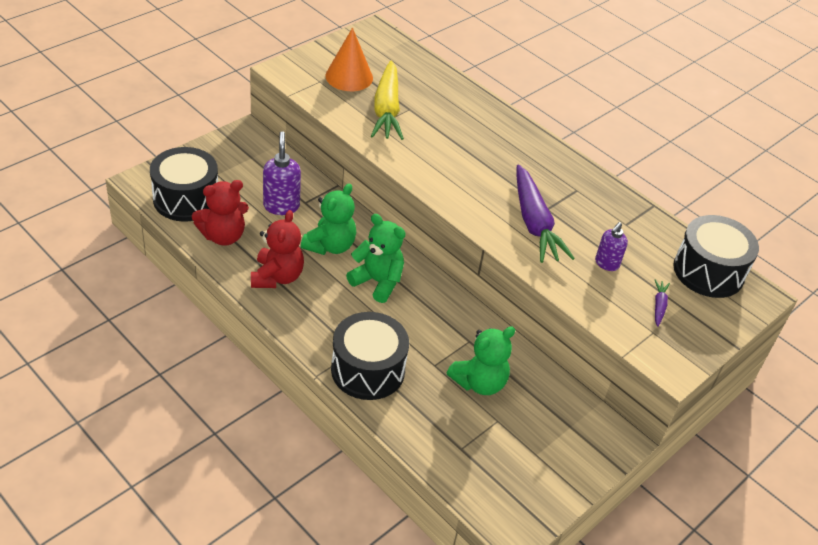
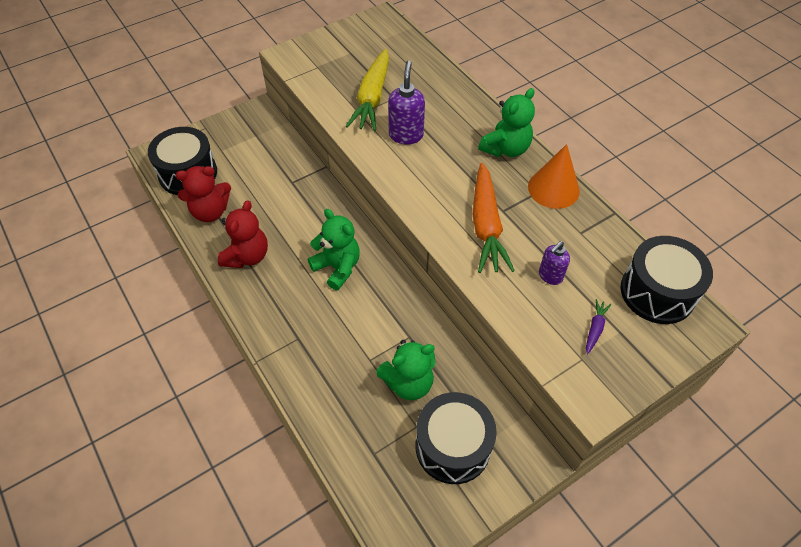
camera: 15 degrees right, 10 degrees up
purple soap dispenser [263,131,301,215] -> purple soap dispenser moved to [388,61,425,144]
green teddy bear [301,183,356,255] -> green teddy bear moved to [478,88,535,157]
orange cone [325,28,373,91] -> orange cone moved to [528,144,580,209]
black drum [331,312,409,400] -> black drum moved to [415,392,497,484]
purple carrot [516,164,575,263] -> orange carrot [472,163,515,273]

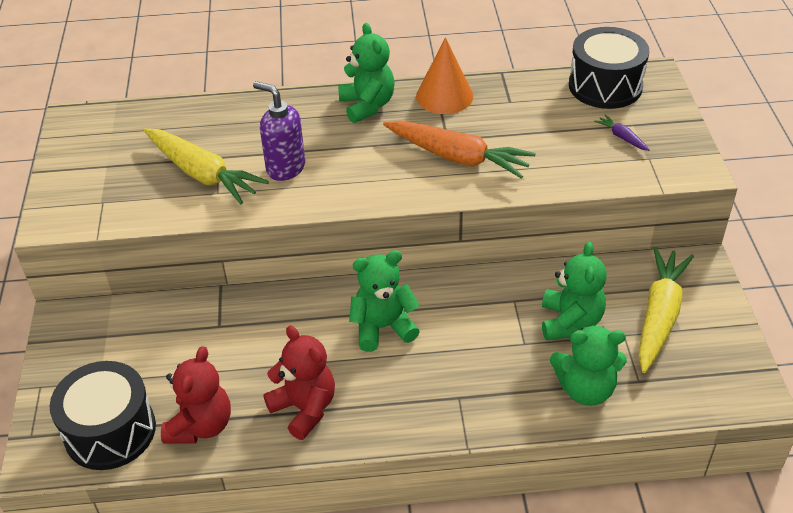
camera: 60 degrees left, 10 degrees down
black drum [415,392,497,484] -> yellow carrot [638,247,694,373]
purple soap dispenser [539,241,570,285] -> none
none -> green teddy bear [550,325,627,406]

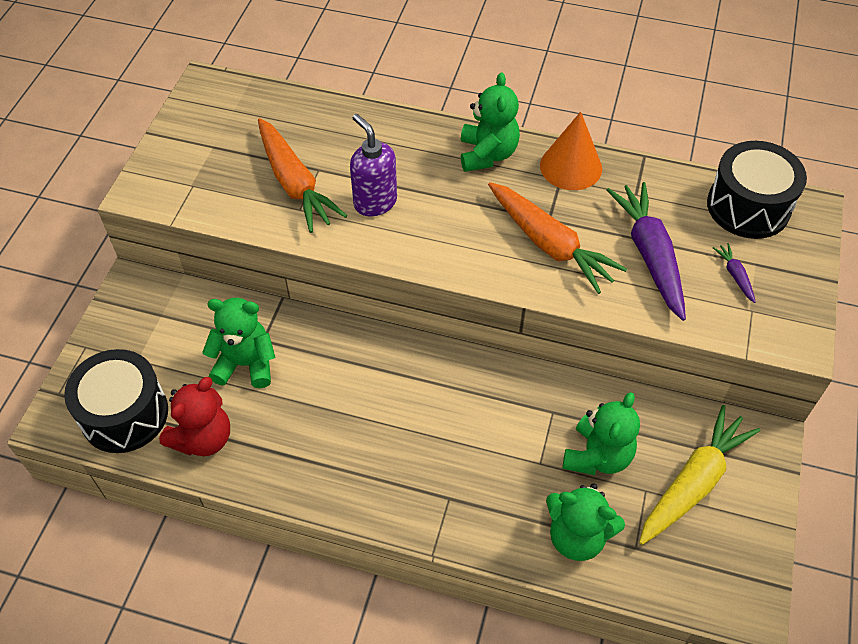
camera: 20 degrees right, 10 degrees up
yellow carrot [143,128,269,204] -> orange carrot [258,118,347,233]
red teddy bear [263,326,335,440] -> none
green teddy bear [349,250,420,352] -> green teddy bear moved to [202,298,275,388]
none -> purple carrot [607,182,686,321]

